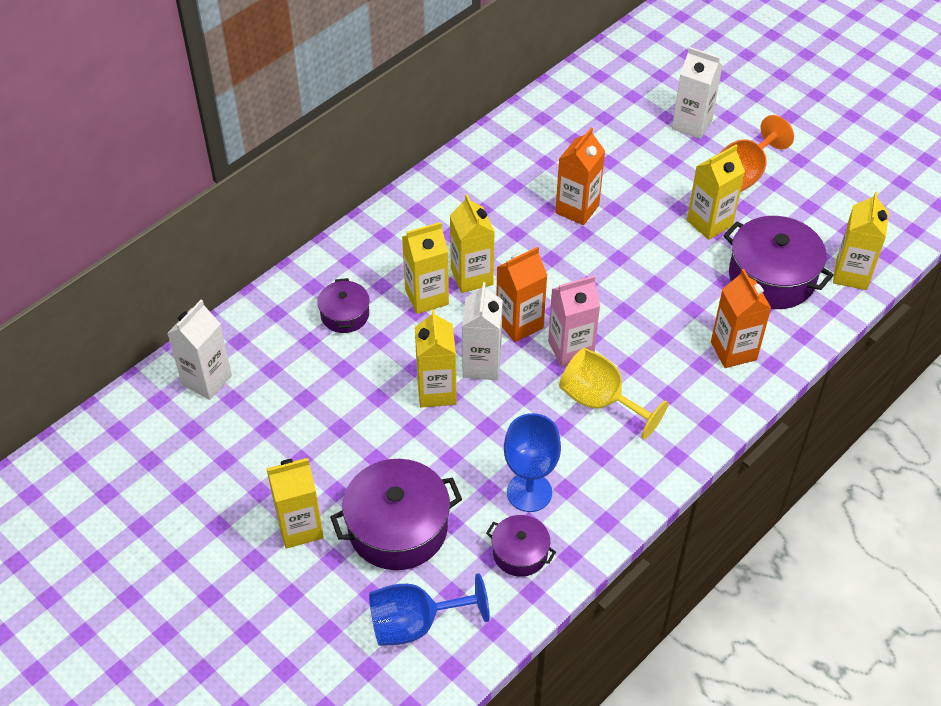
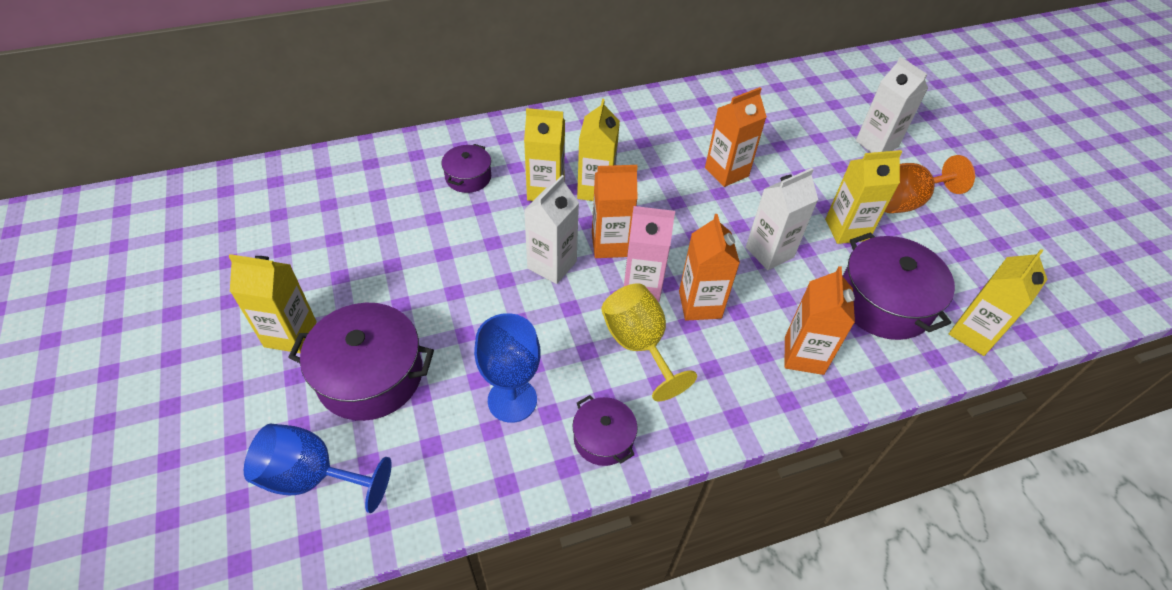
camera: 25 degrees right, 0 degrees up
white carton [167,300,232,400] -> white carton moved to [746,168,818,270]
yellow carton [415,309,457,408] -> none
purple pot [486,515,556,577] -> purple pot moved to [572,395,638,466]
none -> orange carton [679,214,740,321]

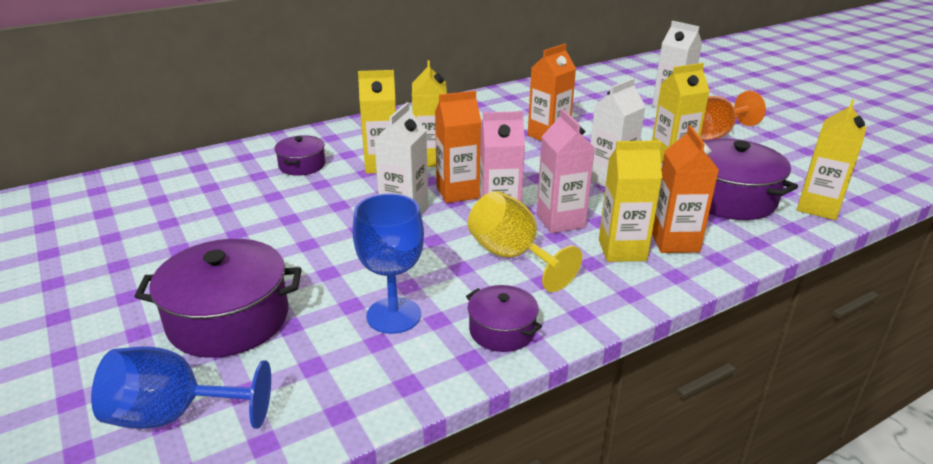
camera: 10 degrees left, 20 degrees down
yellow carton [228,254,317,353] -> yellow carton moved to [599,140,662,262]
orange carton [679,214,740,321] -> pink carton [537,109,595,233]

